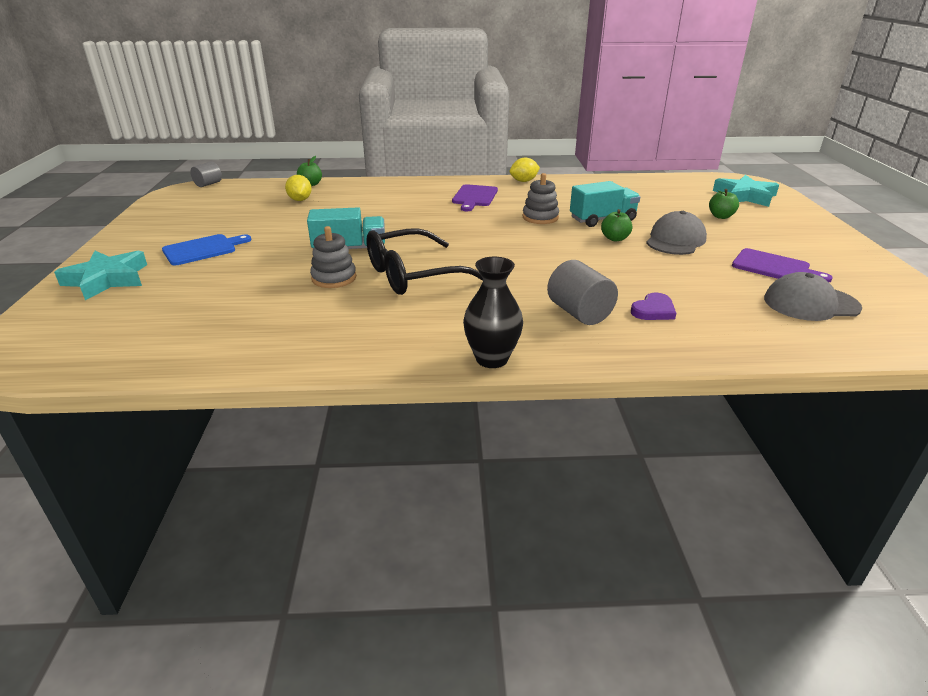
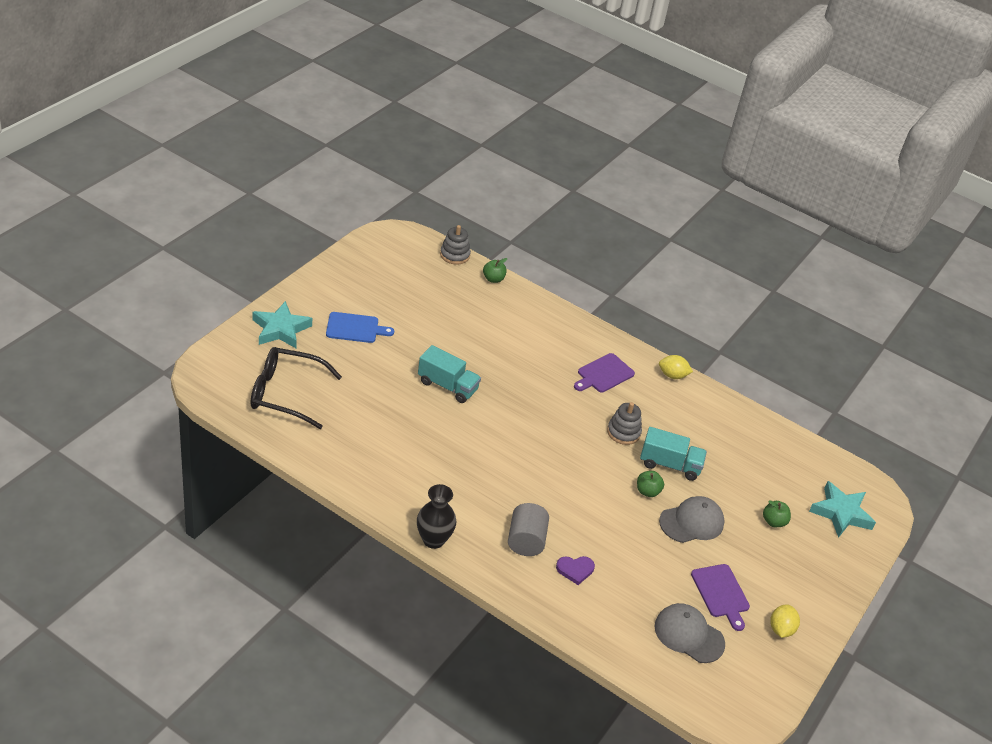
camera: 30 degrees right, 10 degrees up
grey cylinder [190,162,222,187] -> none
yellow lemon [285,175,312,201] -> yellow lemon moved to [770,604,800,638]
grey stacking toy [310,226,356,288] -> grey stacking toy moved to [440,225,471,265]
black glasses [366,228,483,295] -> black glasses moved to [251,347,342,429]

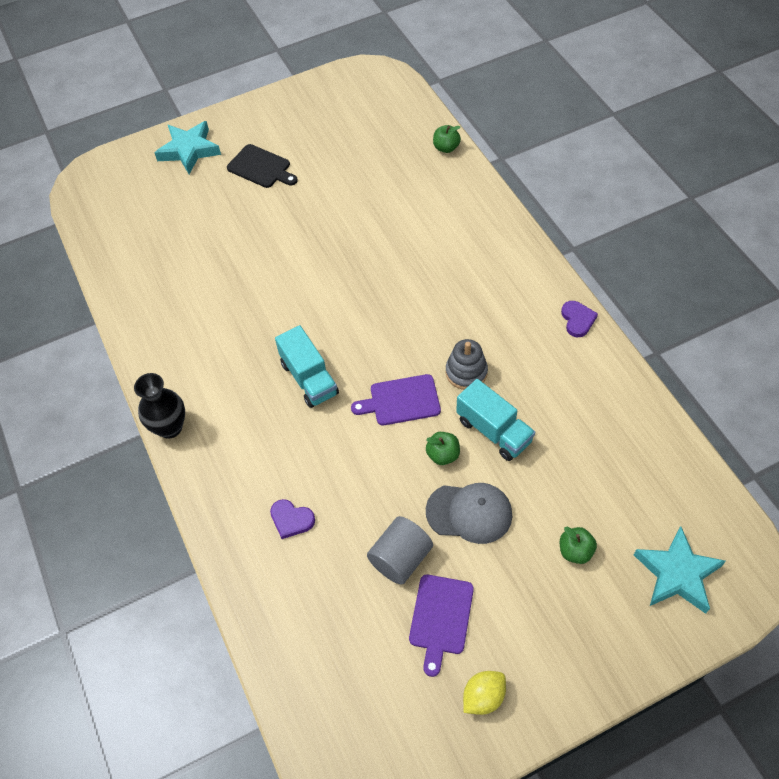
camera: 40 degrees right, 15 degrees up
black glasses [251,347,342,429] -> none
blue cutting board [326,312,394,343] -> black cutting board [227,144,298,188]
turquoise truck [418,345,481,403] -> turquoise truck moved to [275,325,339,408]
grey stacking toy [440,225,471,265] -> none
grey cylinder [508,503,549,556] -> grey cylinder moved to [367,516,433,585]
purple cutting board [574,353,635,392] -> purple cutting board moved to [351,374,441,425]
grey cap [654,603,725,663] -> none
yellow lemon [659,355,693,379] -> purple heart [561,301,598,337]

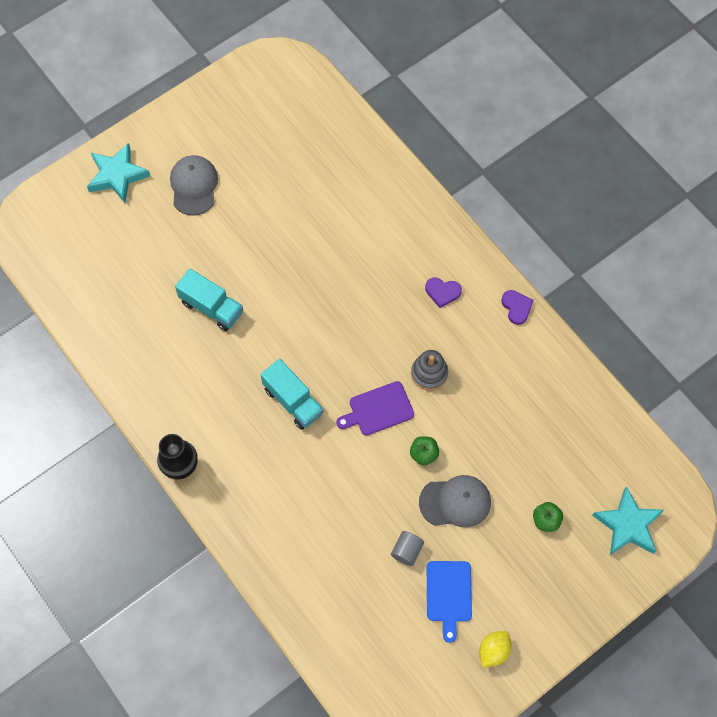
camera: 15 degrees left, 10 degrees up
black cutting board [227,144,298,188] -> grey cap [170,155,218,216]
purple heart [270,499,315,539] -> purple heart moved to [425,278,462,308]
grey cylinder [367,516,433,585] -> grey cylinder [391,531,424,566], size x0.65
purple cutting board [409,575,474,677] -> blue cutting board [427,561,472,643]
green apple [433,125,461,153] -> none
turquoise truck [456,379,535,461] -> turquoise truck moved to [175,268,243,331]

